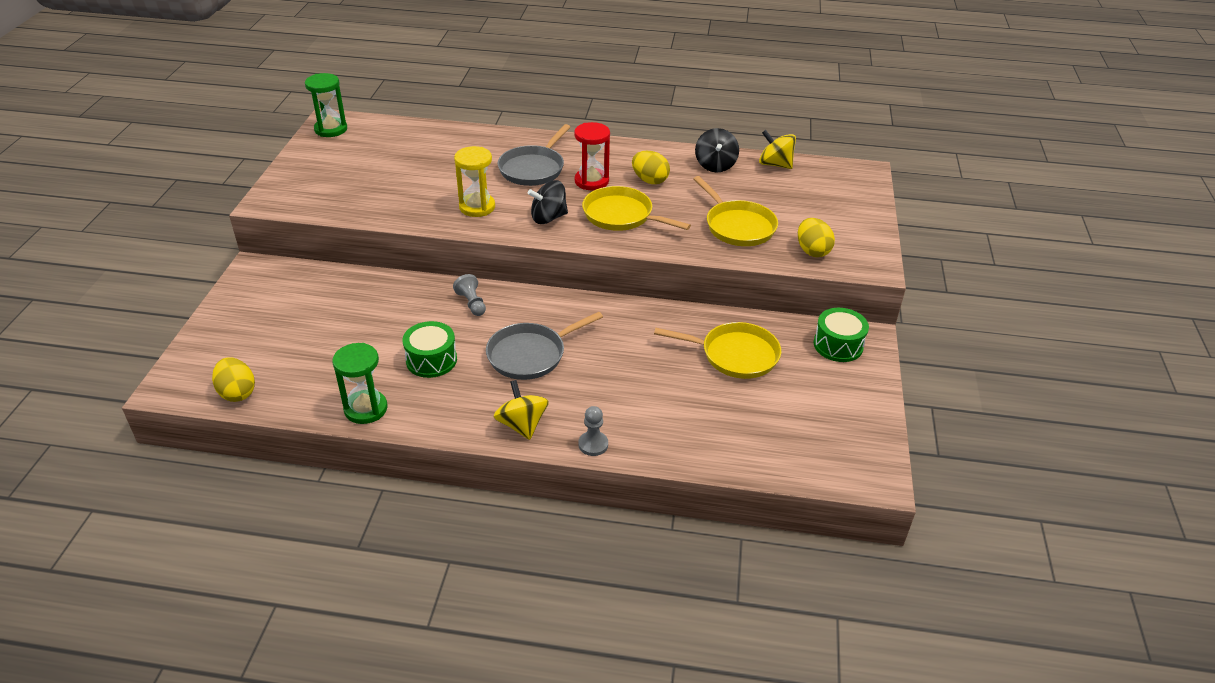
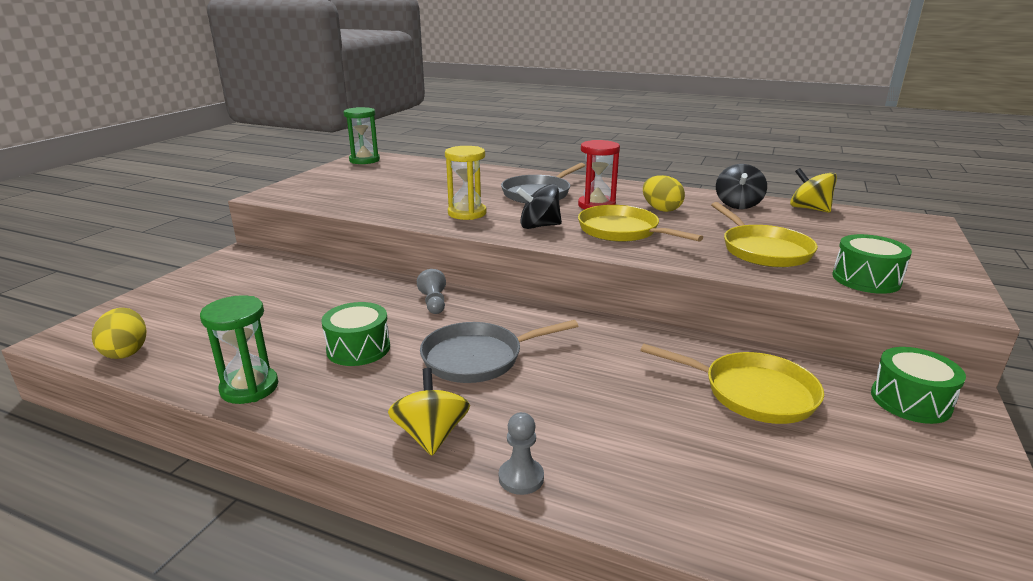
camera: 15 degrees right, 15 degrees down
yellow egg [798,218,835,257] -> green drum [832,234,912,294]

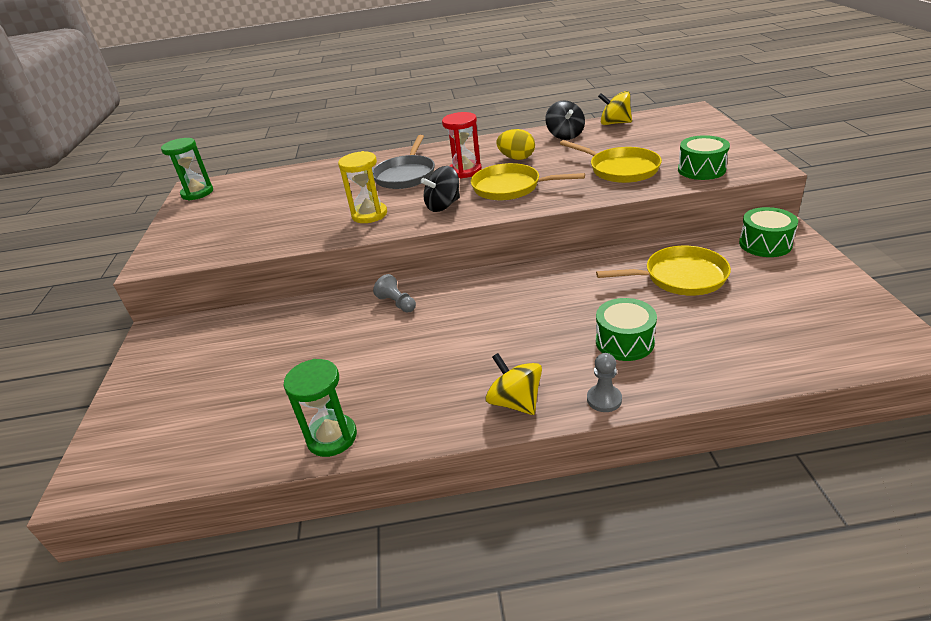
camera: 25 degrees left, 10 degrees up
yellow egg [92,308,146,359] -> none
green drum [321,302,390,366] -> green drum moved to [596,298,657,361]
grey pan [420,320,578,383] -> none

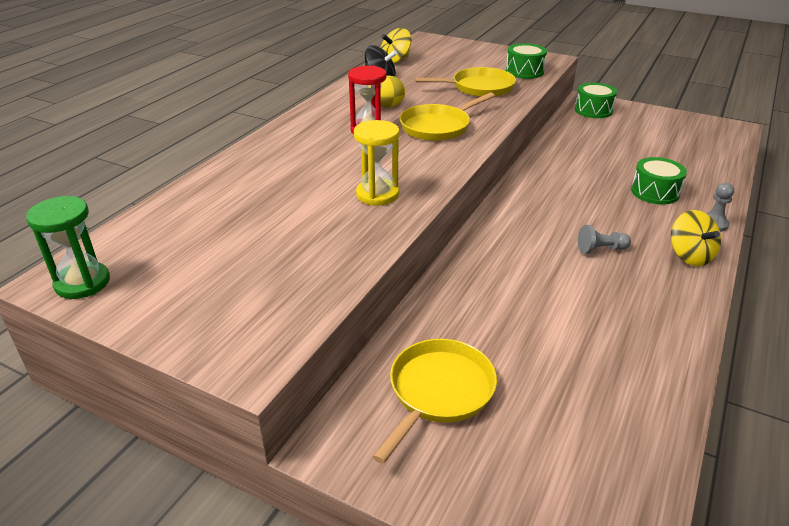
camera: 60 degrees left, 0 degrees up
green hourglass [284,359,357,457] -> none
grey pan [373,135,435,189] -> none
grey pawn [373,274,416,313] -> grey pawn moved to [578,225,631,254]
black spinning top [421,166,460,212] -> none
yellow spinning top [485,353,542,415] -> yellow spinning top turned 105 degrees counterclockwise [671,210,721,266]
yellow pan [596,246,731,296] -> yellow pan moved to [373,339,497,464]

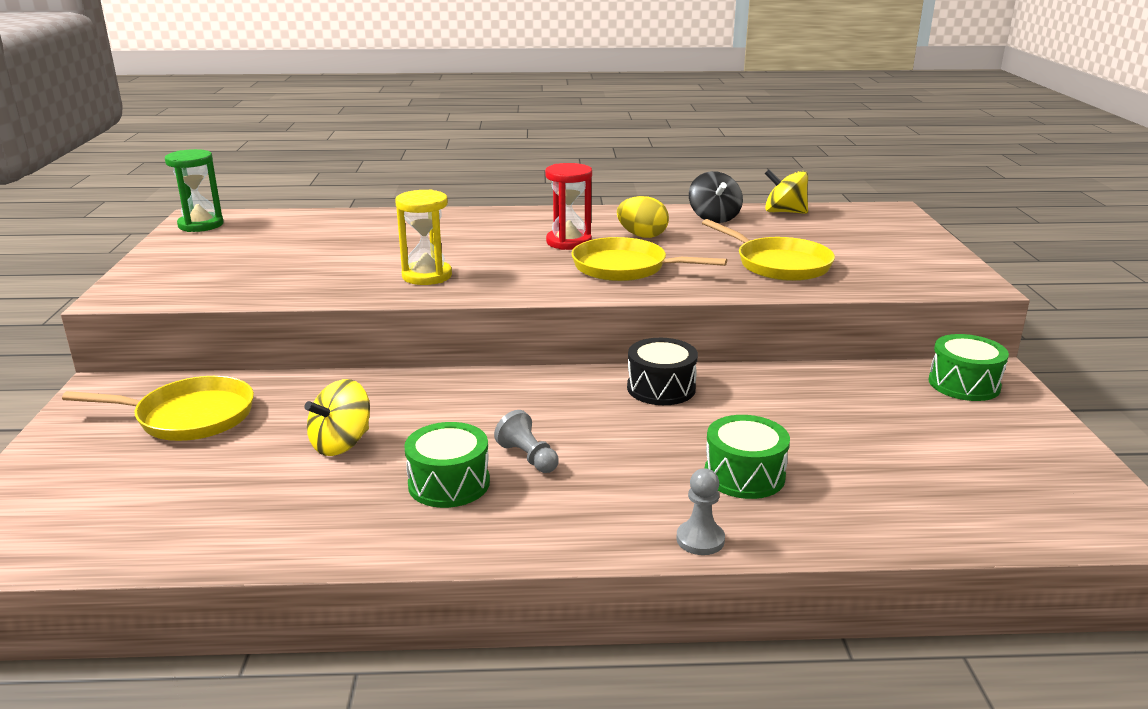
camera: 60 degrees right, 10 degrees down
green drum [506,43,547,79] -> green drum moved to [404,422,490,508]
yellow spinning top [671,210,721,266] -> yellow spinning top moved to [304,379,370,456]
none -> black drum [627,338,698,405]

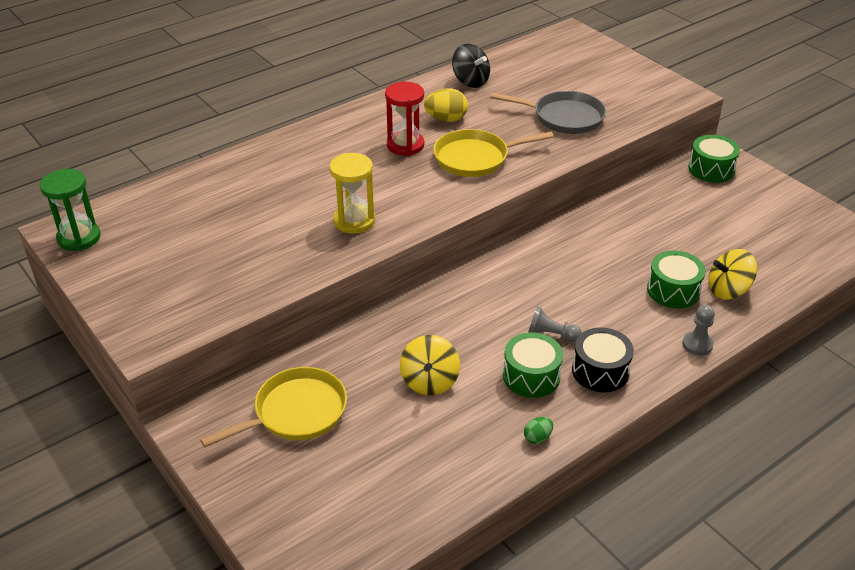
camera: 35 degrees left, 15 degrees up
black drum [627,338,698,405] -> black drum moved to [572,327,634,392]
yellow pan [702,219,835,281] -> grey pan [490,91,606,134]
yellow spinning top [765,169,808,214] -> yellow spinning top moved to [708,249,757,299]
none -> green egg [524,417,553,444]

